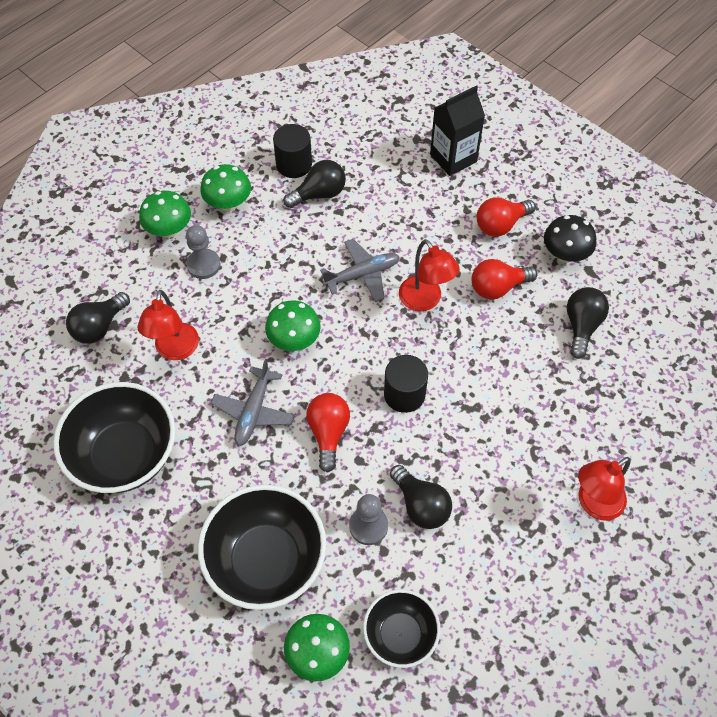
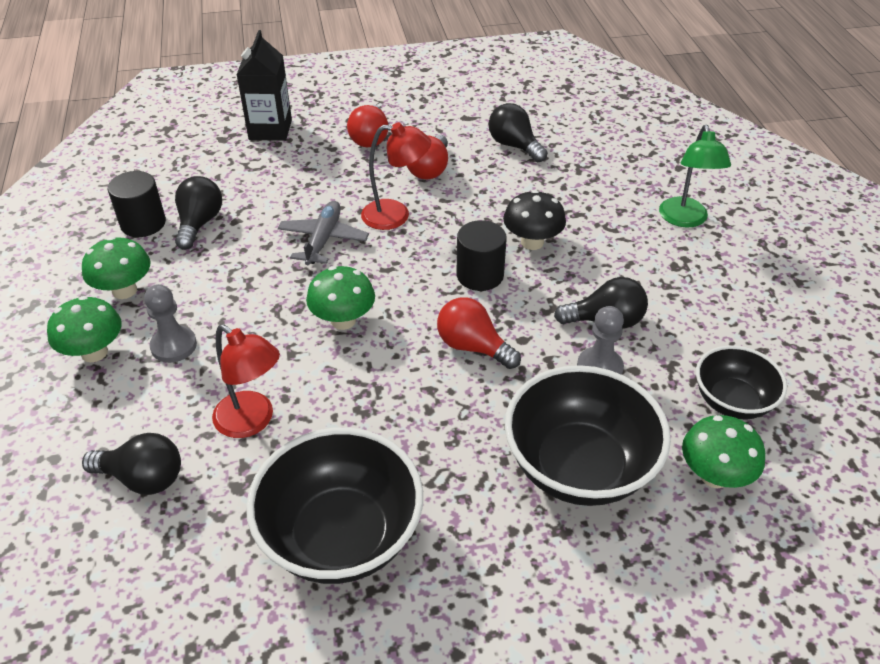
camera: 55 degrees left, 15 degrees down
black light bulb [66,292,130,344] -> black light bulb turned 60 degrees counterclockwise [82,433,181,495]
grey plane [211,359,295,446] -> none
black mushroom [544,215,597,263] -> black mushroom moved to [503,190,566,250]
red lamp [578,457,631,521] -> green lamp [659,125,731,228]

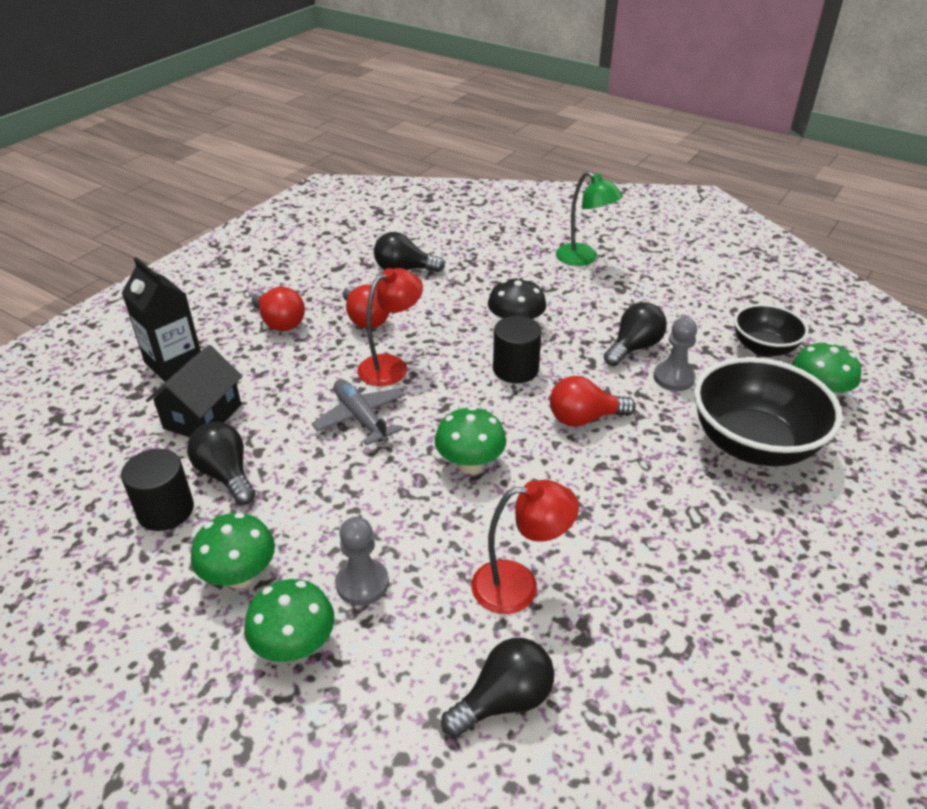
camera: 45 degrees left, 5 degrees down
black bowl [246,427,423,584] -> none
none -> black house [146,345,242,437]

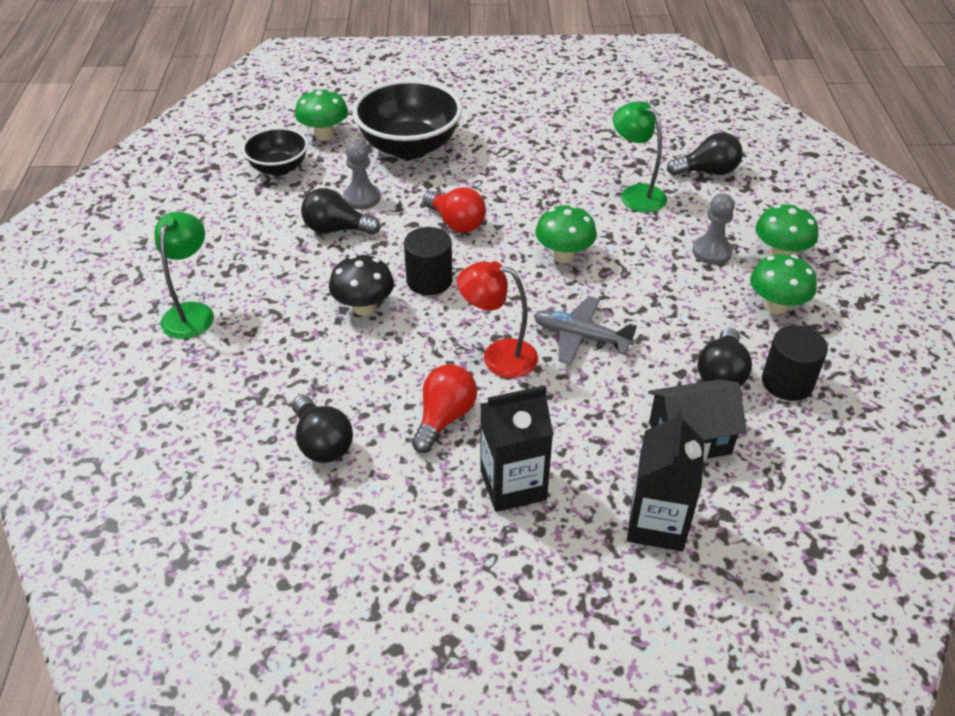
camera: 125 degrees left, 5 degrees up
red light bulb [251,287,305,331] -> black carton [480,386,553,512]
grey plane [311,379,405,445] -> grey plane turned 90 degrees clockwise [533,296,637,365]
black light bulb [441,638,554,738] -> black light bulb turned 150 degrees clockwise [667,132,743,175]
red lamp [471,480,579,614] -> green lamp [613,102,667,212]

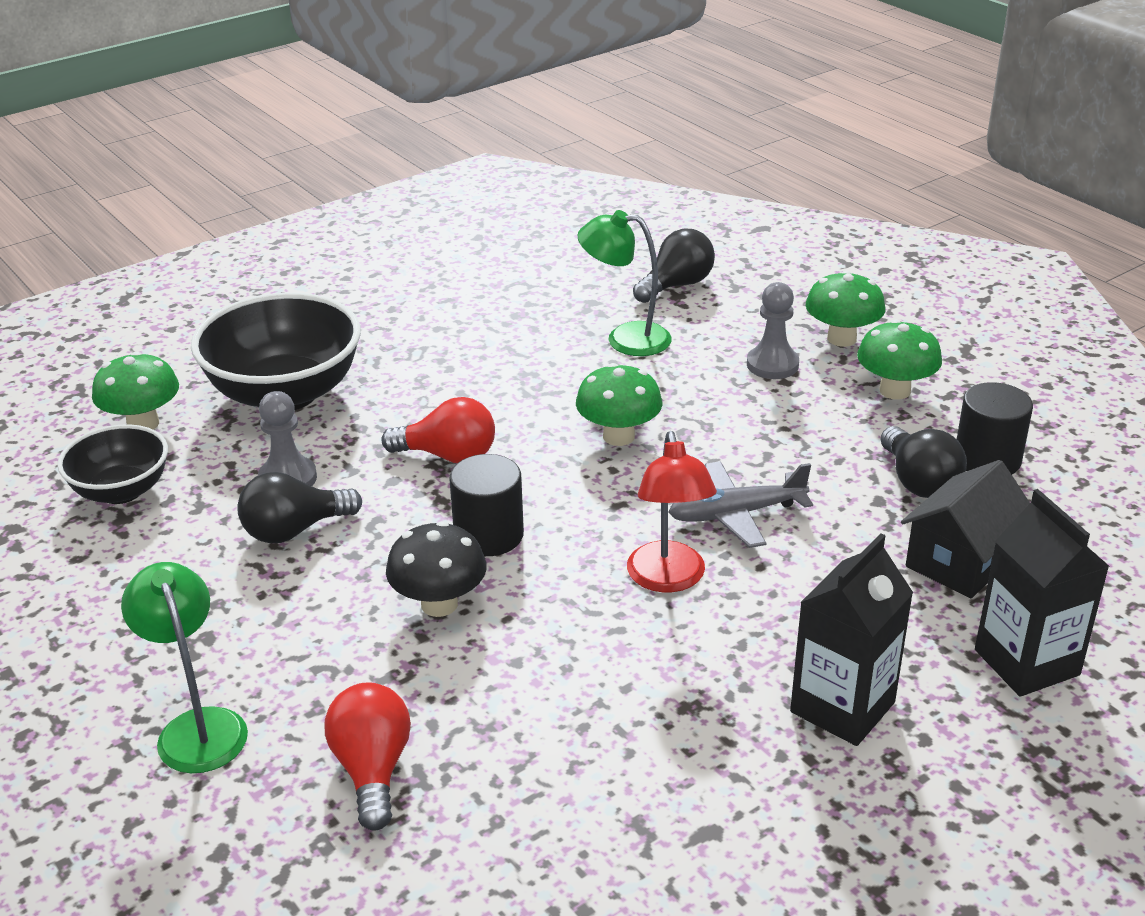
camera: 35 degrees left, 10 degrees down
black light bulb [292,395,353,463] -> none
red light bulb [412,364,477,453] -> red light bulb moved to [325,682,411,831]
red lamp [457,261,538,378] -> red lamp turned 75 degrees counterclockwise [627,431,717,592]

